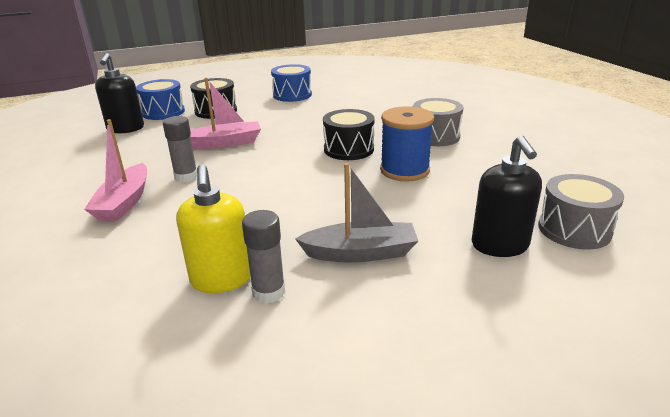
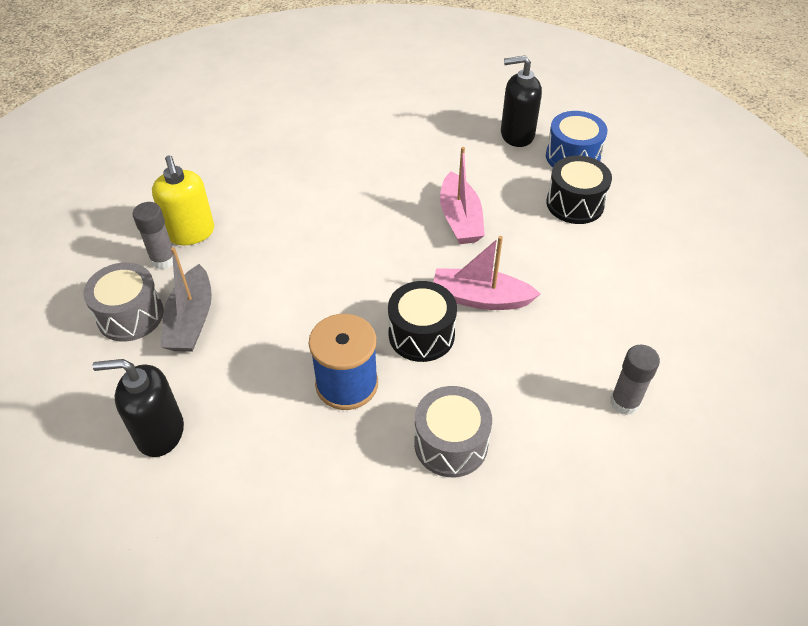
camera: 95 degrees right, 20 degrees up
pink boat [84,119,147,222] -> pink boat moved to [433,236,541,310]
grey glue stick [163,116,197,182] -> grey glue stick moved to [610,345,660,415]
yellow soap dispenser [176,164,251,293] -> yellow soap dispenser turned 105 degrees counterclockwise [152,155,214,245]
blue drum [271,64,312,102] -> none
grey drum [538,174,624,250] -> grey drum moved to [83,263,164,341]

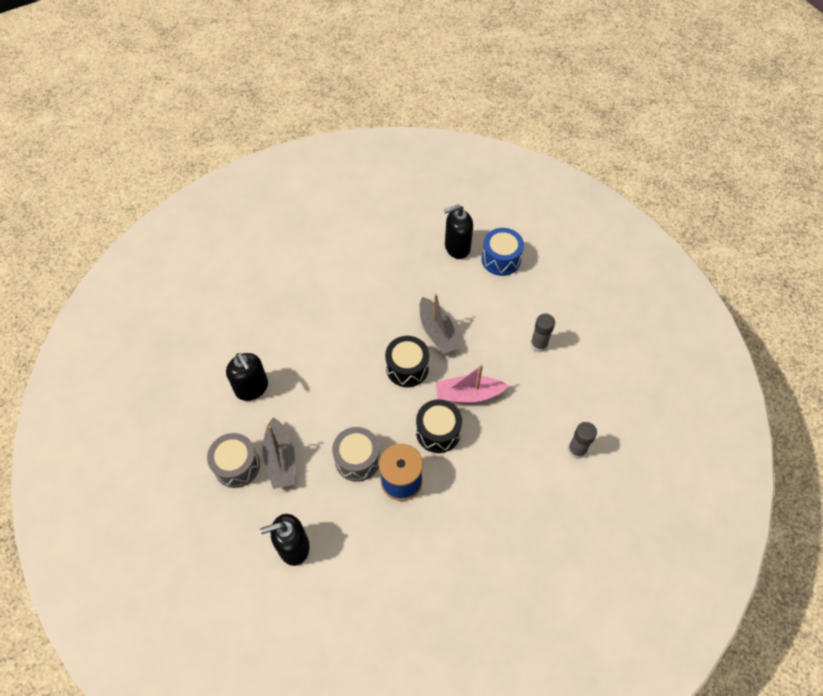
camera: 15 degrees left, 10 degrees up
grey glue stick [133,202,173,269] -> grey glue stick moved to [530,313,555,353]
yellow soap dispenser [152,155,214,245] -> black soap dispenser [226,353,268,401]
grey drum [414,386,492,477] -> grey drum moved to [332,427,380,482]
pink boat [440,147,485,244] -> grey boat [419,294,460,354]
black drum [546,156,612,224] -> black drum moved to [385,336,429,387]

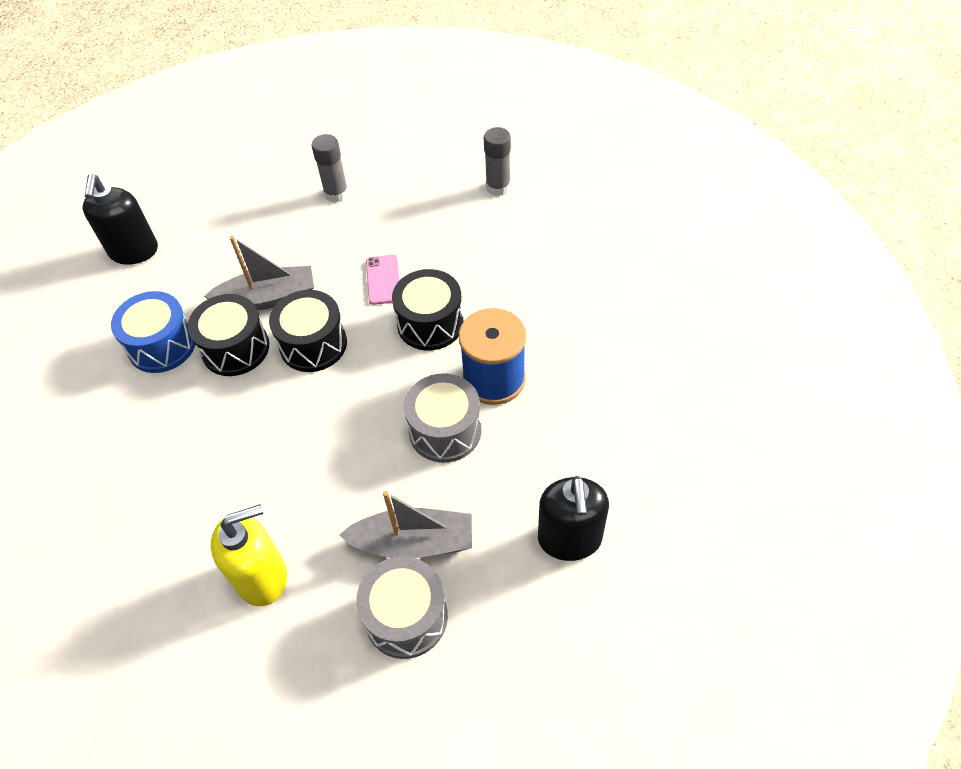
camera: 75 degrees left, 5 degrees down
black soap dispenser [226,353,268,401] -> yellow soap dispenser [211,504,287,606]
pink boat [436,365,509,403] -> pink phone [366,255,400,305]
blue drum [482,228,524,276] -> blue drum moved to [111,291,195,373]
none -> black drum [187,294,269,376]

